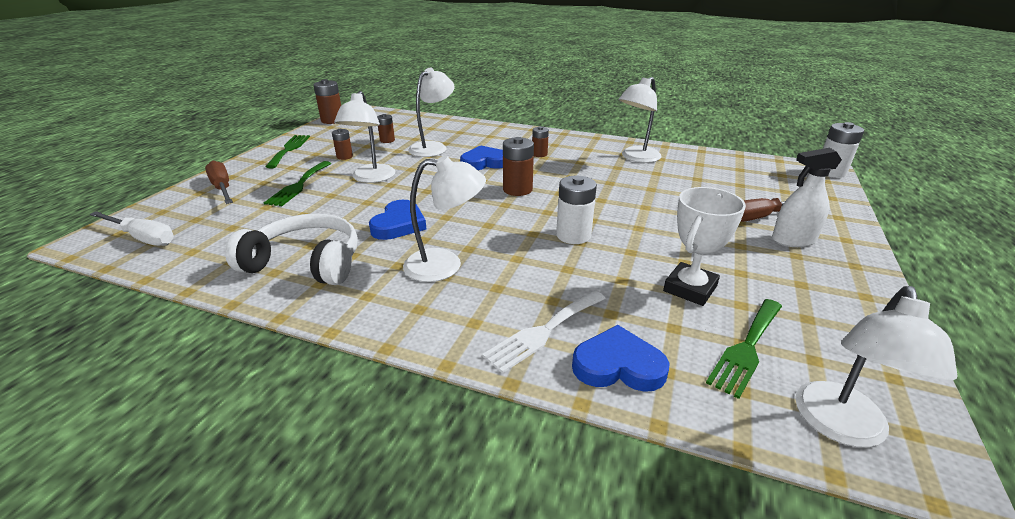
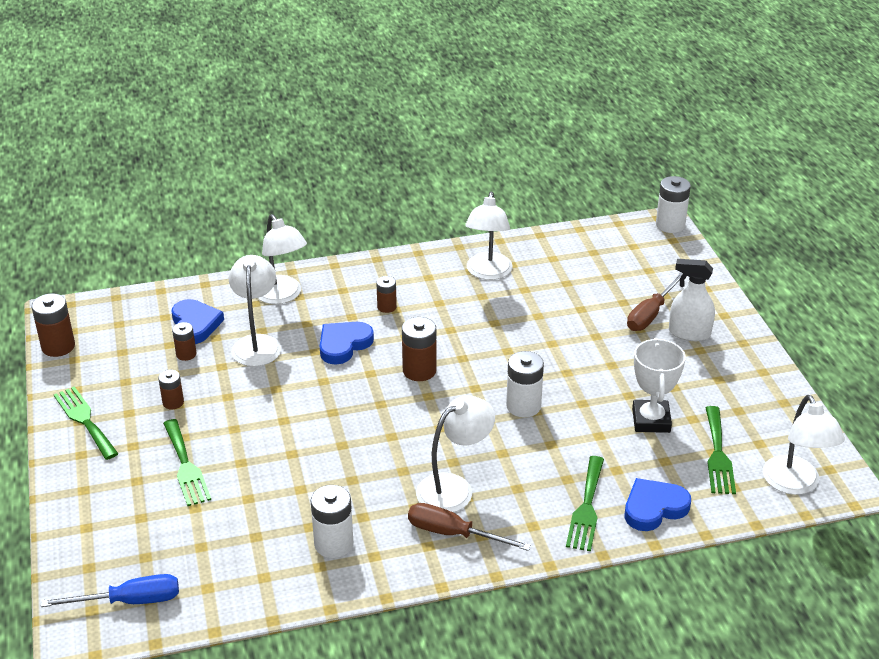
camera: 35 degrees left, 5 degrees up
white screwdriver [90,211,174,246] -> blue screwdriver [41,574,179,607]
brown screwdriver [205,160,233,204] -> brown screwdriver moved to [408,503,531,551]
white headphones [225,213,358,285] -> white battery [311,485,353,558]
white lamp [334,91,396,183] -> white lamp moved to [258,214,307,304]
blue heart [369,200,426,240] -> blue heart moved to [171,299,224,344]
white fork [482,291,606,373] -> green fork [566,456,604,551]
white spray bottle [772,148,842,247] -> white spray bottle turned 60 degrees clockwise [669,259,715,341]

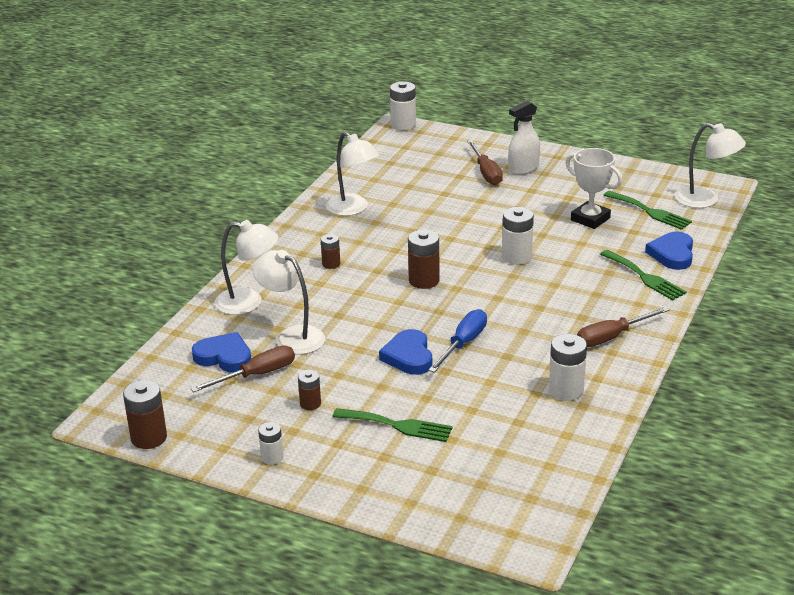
camera: 50 degrees left, 5 degrees down
blue screwdriver [41,574,179,607] -> blue screwdriver moved to [429,309,487,372]
green fork [54,386,119,460] -> white battery [258,422,283,465]
brown battery [172,322,197,361] -> brown screwdriver [191,346,295,392]
blue heart [320,322,374,364] -> blue heart moved to [379,329,432,375]
white lamp [416,395,495,512] -> none

